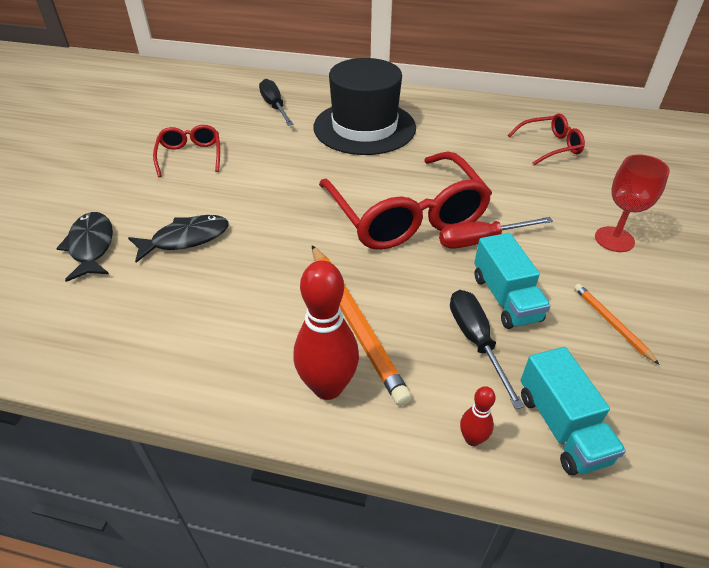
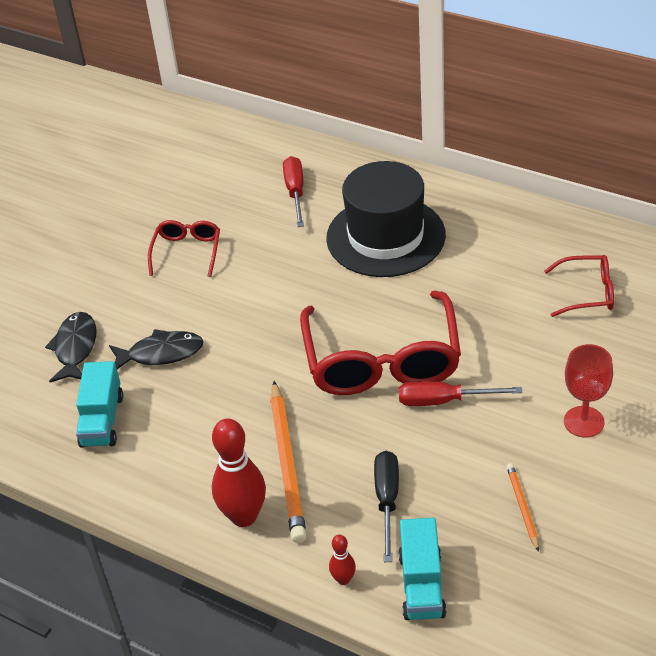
camera: 20 degrees right, 0 degrees up
black screwdriver [259,79,293,126] -> red screwdriver [283,156,304,227]
turquoise truck [474,233,551,329] -> turquoise truck moved to [76,361,123,448]

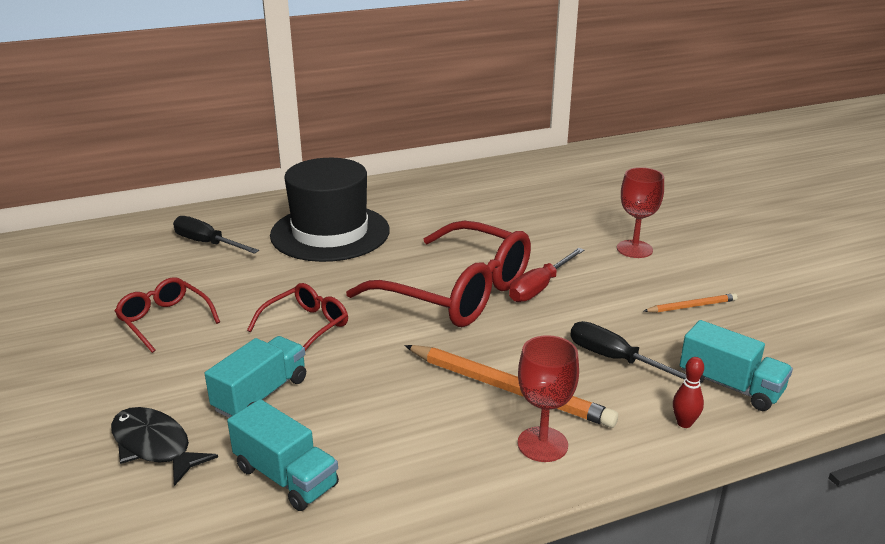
camera: 55 degrees left, 15 degrees down
black fish [109,329,204,369] -> turquoise truck [205,336,306,418]
red bowling pin [212,418,266,527] -> red goblet [518,335,579,462]
red screwdriver [283,156,304,227] -> black screwdriver [173,216,259,254]
orange pencil [506,463,539,552] -> orange pencil turned 135 degrees clockwise [644,293,738,313]
red glasses [544,255,614,317] -> red glasses moved to [247,283,348,351]

